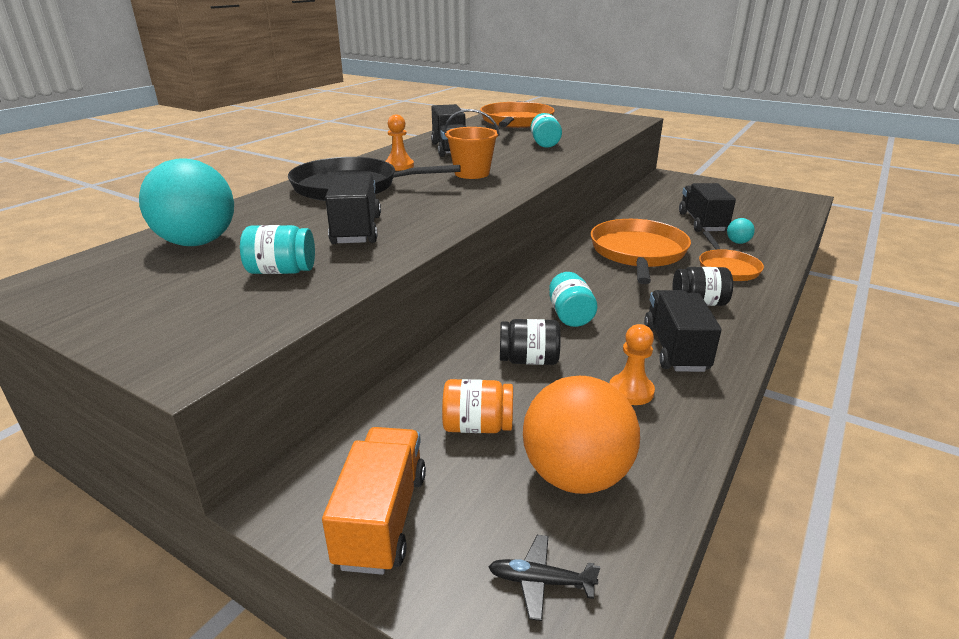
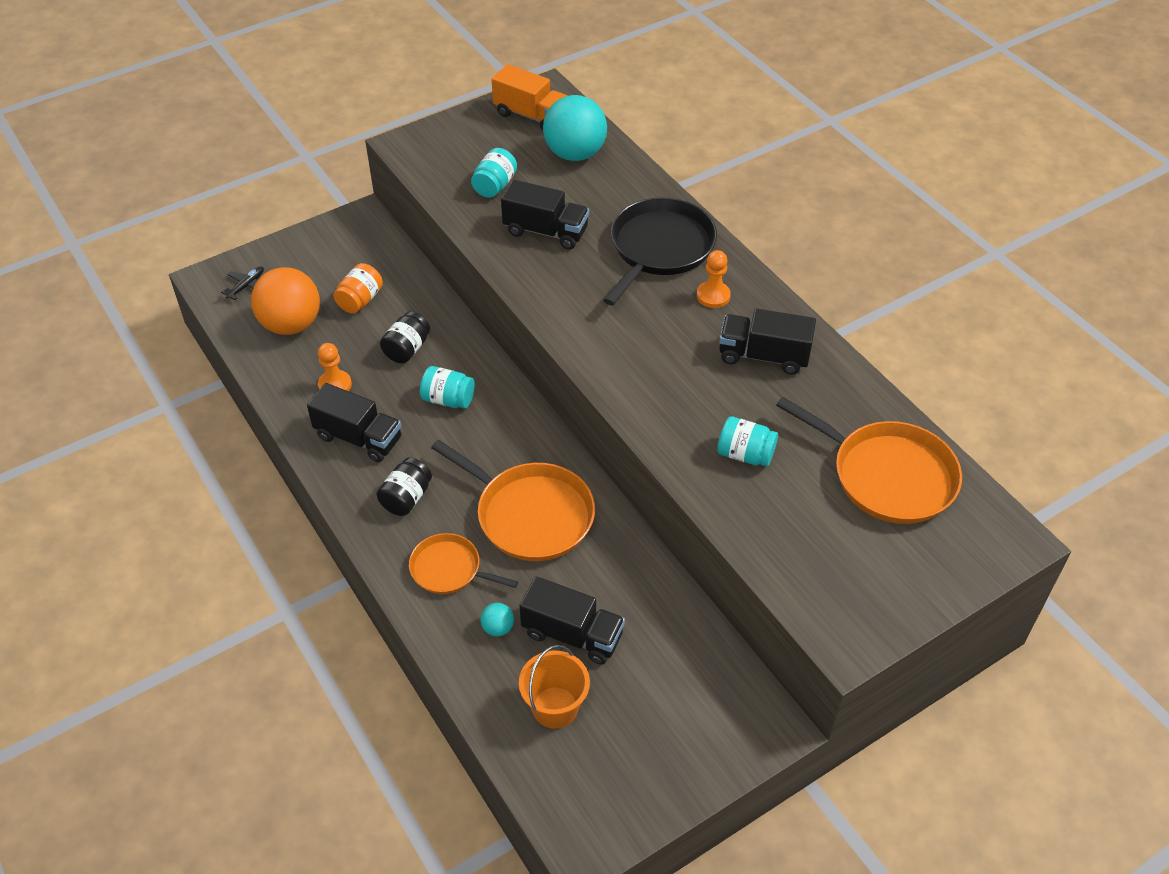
camera: 115 degrees right, 20 degrees up
orange truck [322,427,426,575] -> orange truck moved to [492,64,567,130]
orange bucket [444,109,500,179] -> orange bucket moved to [519,645,590,729]

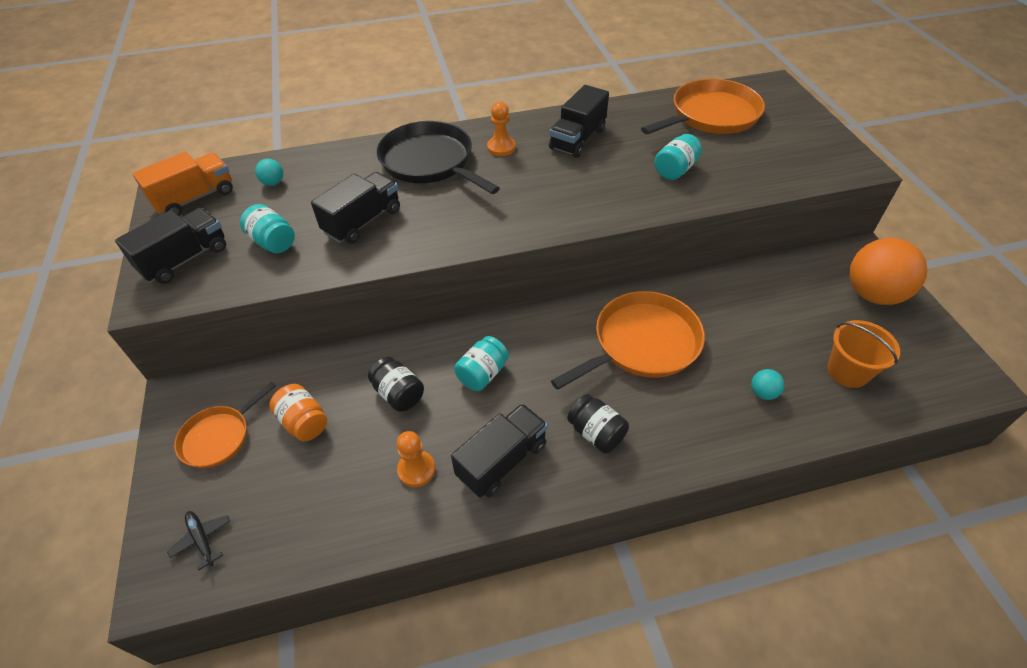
camera: 70 degrees left, 0 degrees up
orange ball [251,267,320,335] -> orange ball moved to [850,238,927,305]
orange pan [409,533,518,594] -> orange pan moved to [174,382,276,468]
black truck [520,576,625,665] -> black truck moved to [115,208,226,284]
turquoise ball [543,95,607,161] -> turquoise ball [255,159,283,186], size x0.42

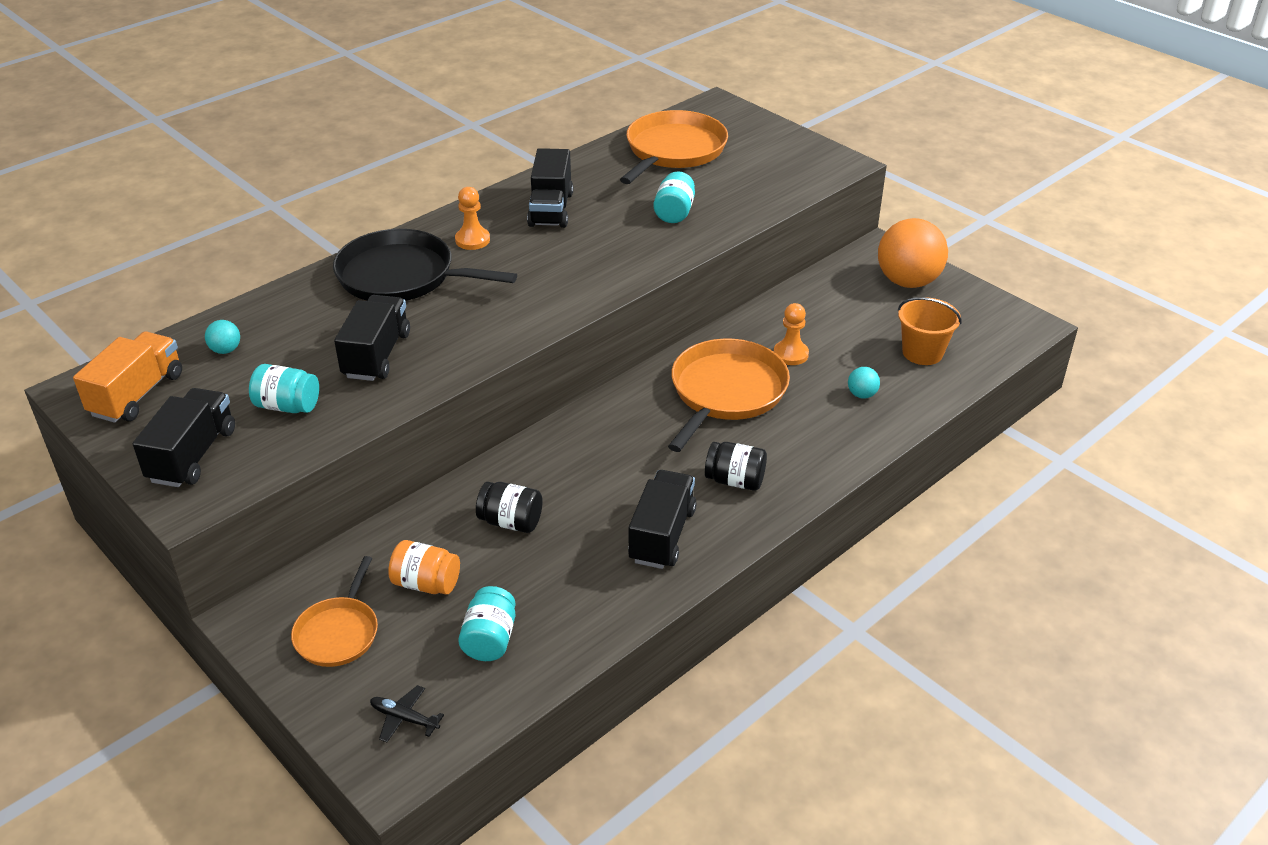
camera: 30 degrees left, 10 degrees down
orange pawn [397,431,435,487] -> orange pawn moved to [774,303,809,365]
turquoise jar [454,336,509,391] -> turquoise jar moved to [458,586,516,661]

